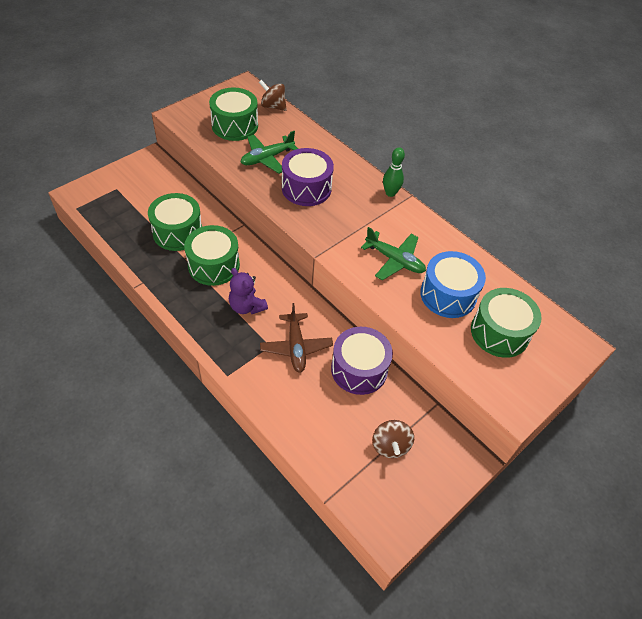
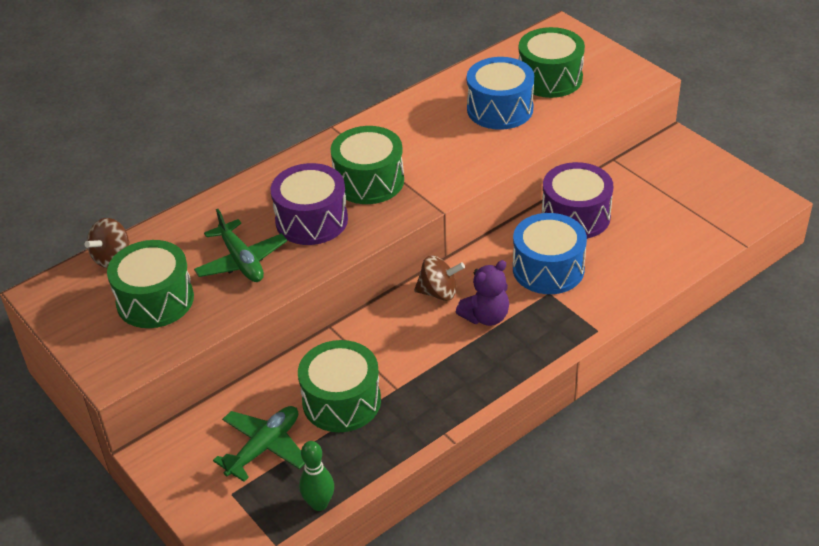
camera: 80 degrees left, 10 degrees down
green drum [184,225,240,286] -> green drum moved to [331,126,404,204]
brown plane [260,303,333,373] -> blue drum [513,213,587,294]
green plane [361,227,426,280] -> green plane moved to [213,406,305,482]
brown spinning top [372,420,414,458] -> brown spinning top moved to [414,255,465,301]
green bowling pin [383,147,405,197] -> green bowling pin moved to [299,441,334,511]

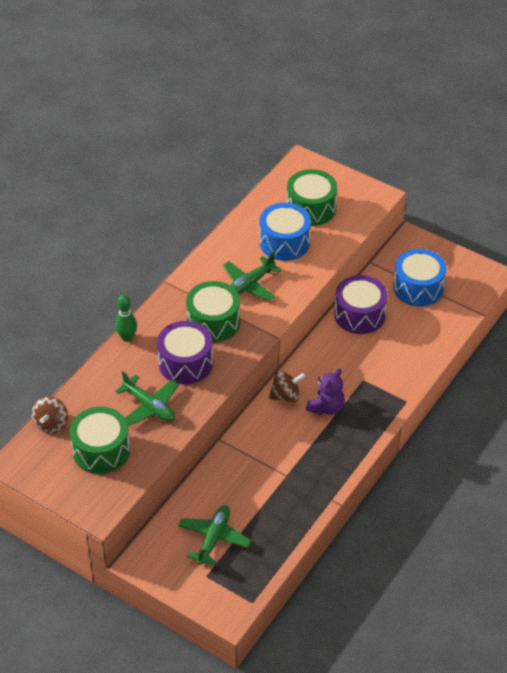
camera: 20 degrees left, 5 degrees up
green drum [298,340,381,432] -> none
green bowling pin [299,441,334,511] -> green bowling pin moved to [115,295,137,342]
blue drum [513,213,587,294] -> blue drum moved to [393,249,447,307]
none -> green plane [223,251,282,301]

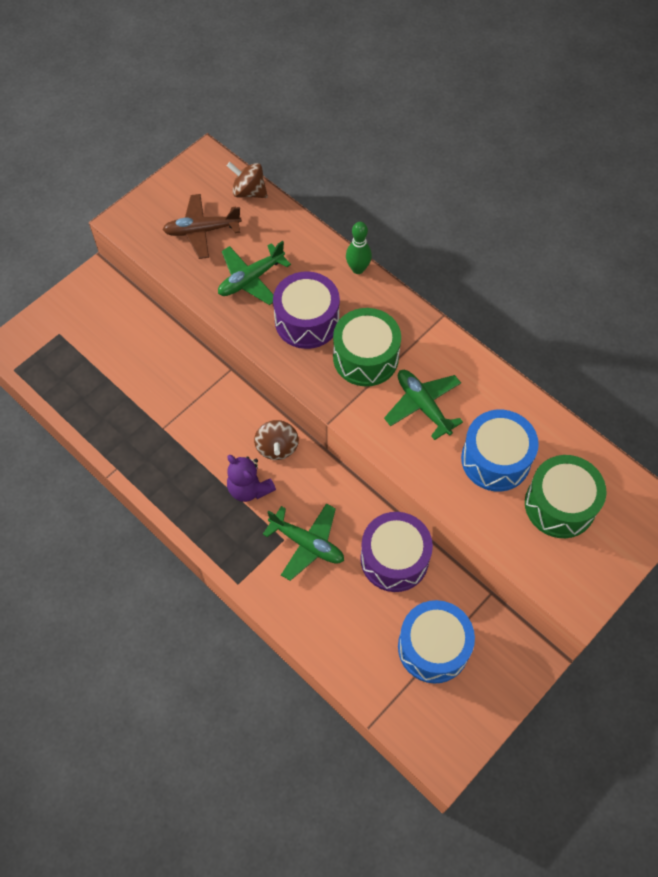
camera: 100 degrees right, 15 degrees up
green drum [70,407,130,474] -> brown plane [163,194,242,259]
green plane [178,505,251,566] -> green plane moved to [263,503,344,581]

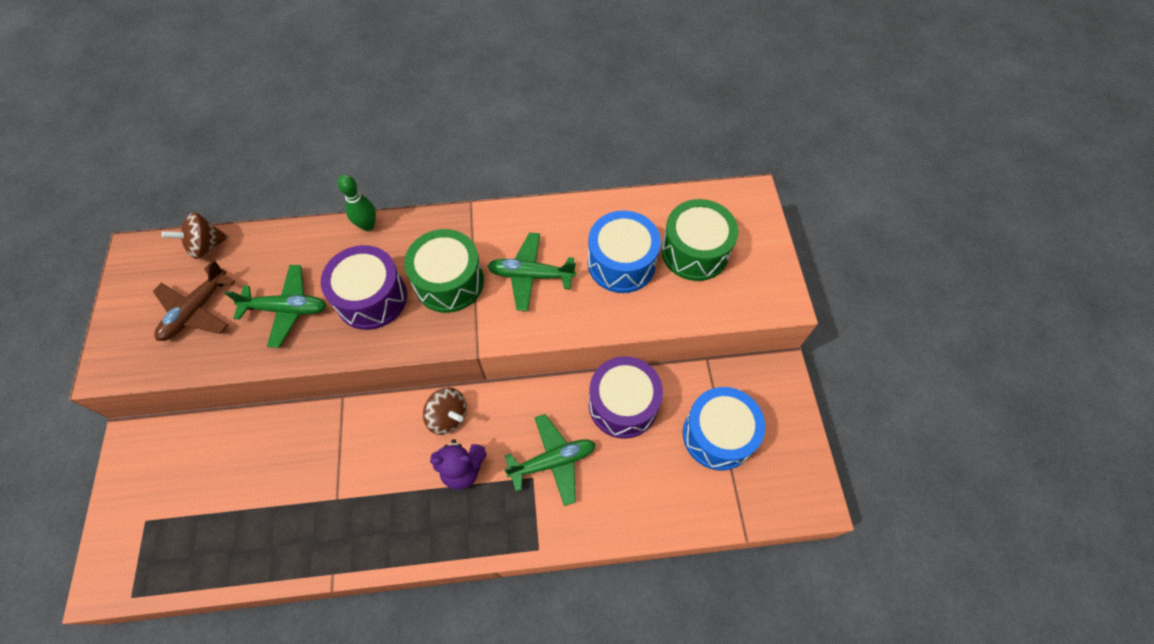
camera: 50 degrees left, 0 degrees up
green plane [218,241,291,305] -> green plane turned 90 degrees counterclockwise [225,265,327,348]

